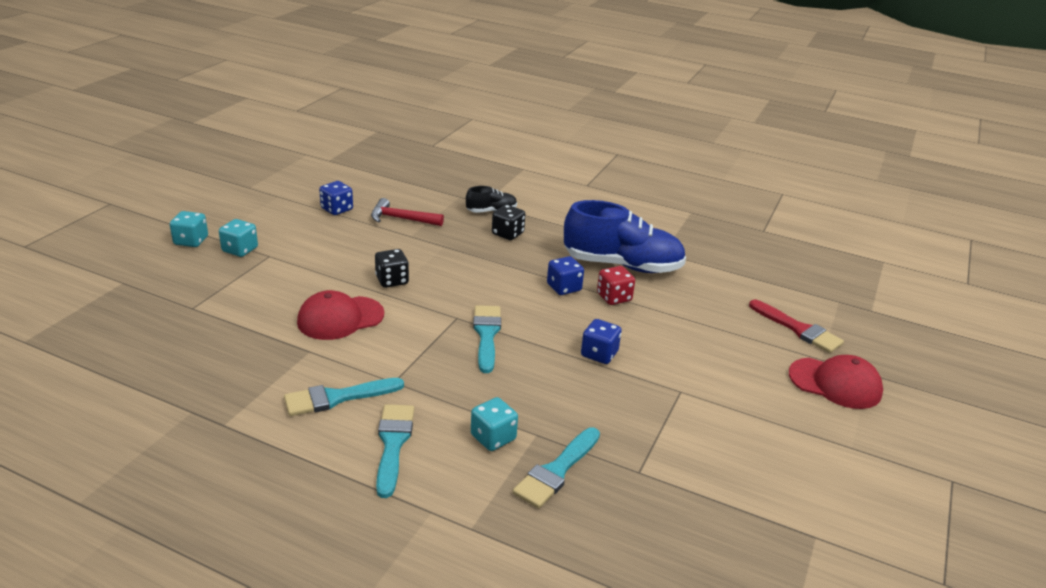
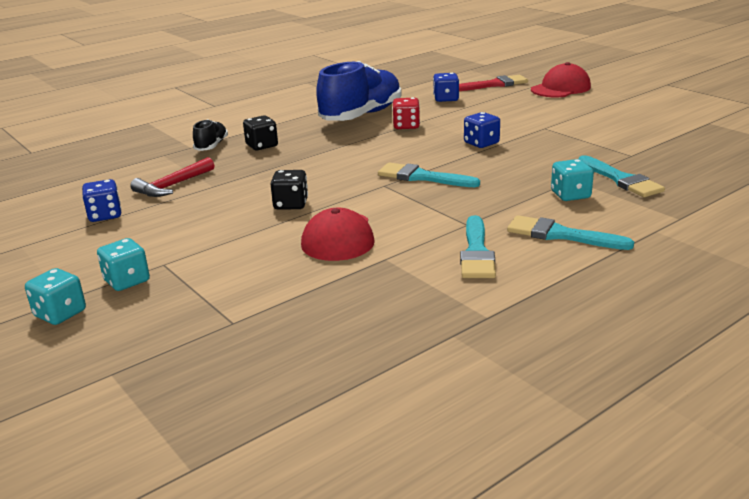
camera: 60 degrees left, 5 degrees down
blue dice [547,256,584,295] -> blue dice moved to [433,73,459,102]

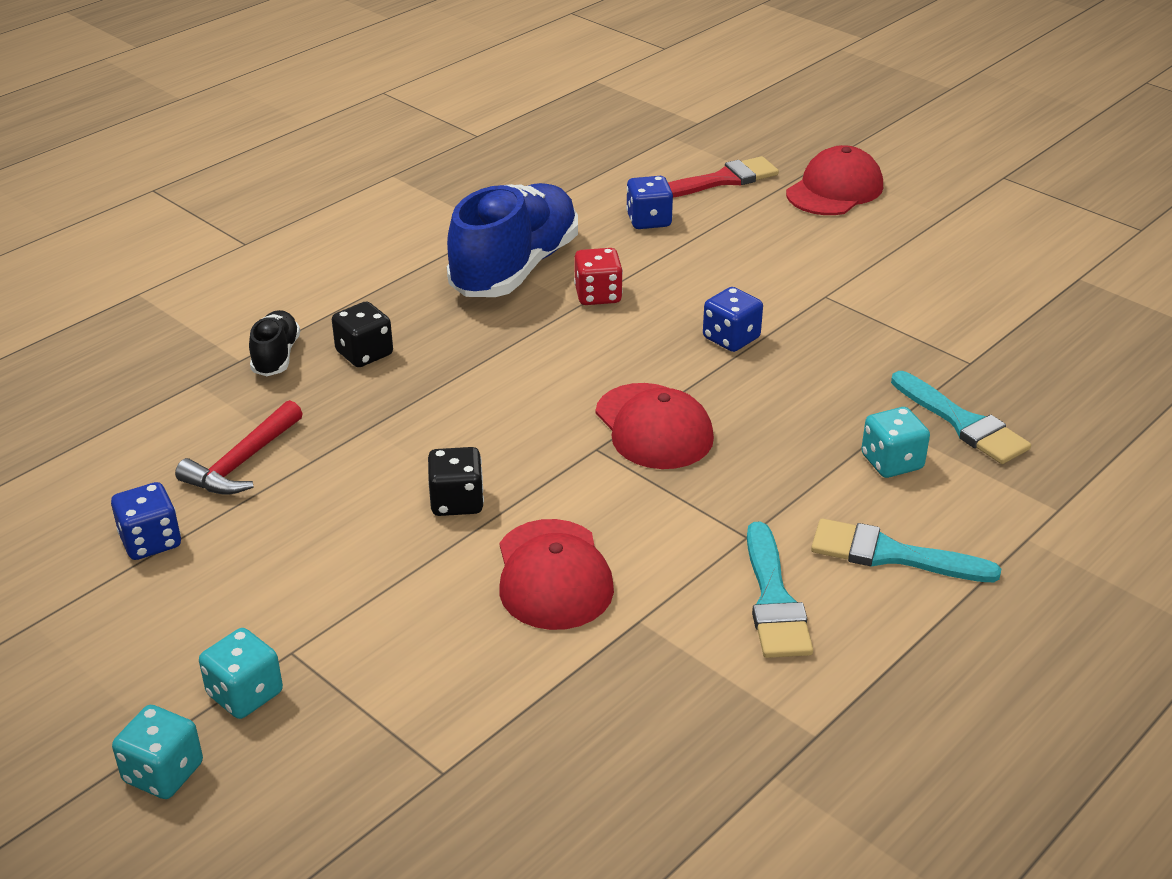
camera: 10 degrees left, 10 degrees up
turquoise brush [378,162,480,187] -> red cap [595,383,714,469]

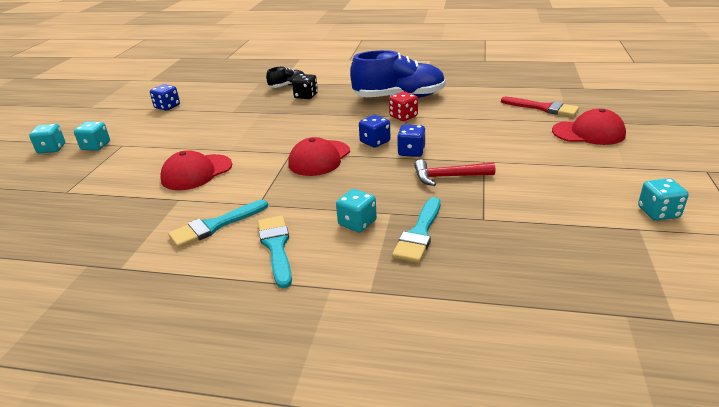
camera: 60 degrees right, 5 degrees down
red hammer [175,400,303,495] -> red hammer moved to [414,159,495,186]
black dice [428,447,484,516] -> none
blue dice [626,176,673,229] -> blue dice moved to [359,115,391,148]
none -> turquoise dice [638,178,689,221]

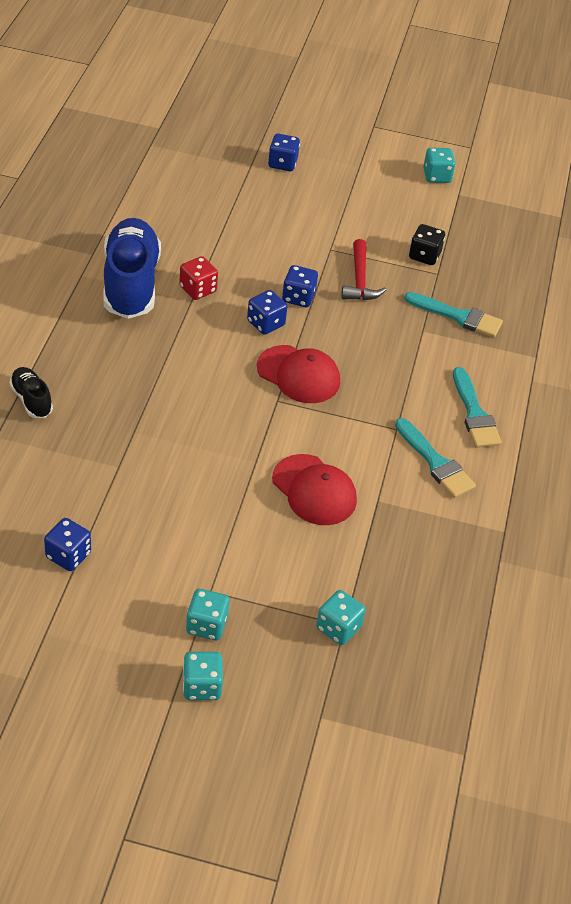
camera: 95 degrees left, 15 degrees up
turquoise brush [258,216,292,288] -> turquoise brush turned 90 degrees counterclockwise [453,367,502,448]
black dice [292,74,318,99] -> black dice moved to [409,224,445,265]
turquoise dice [336,189,377,232] -> turquoise dice moved to [316,590,366,645]
red brush [501,97,579,117] -> none
red cap [552,109,626,145] -> blue dice [268,133,300,171]

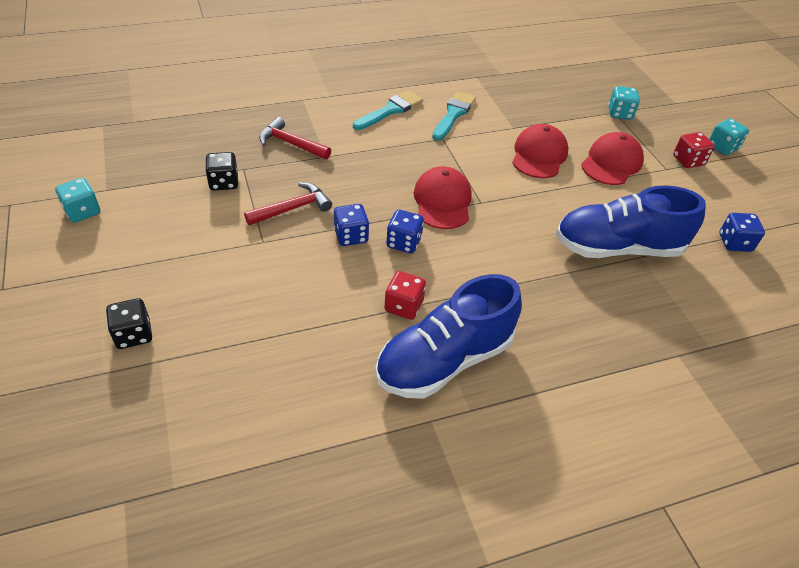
camera: 120 degrees left, 0 degrees up
black shoe [9,367,53,418] -> none
turquoise dice [186,589,229,641] -> red dice [673,132,715,168]
blue dice [268,133,300,171] -> black dice [106,298,152,349]
turquoise brush [404,292,503,338] -> red hammer [259,117,331,159]
none -> blue shoe [556,185,706,258]
none -> red cap [581,132,644,185]

